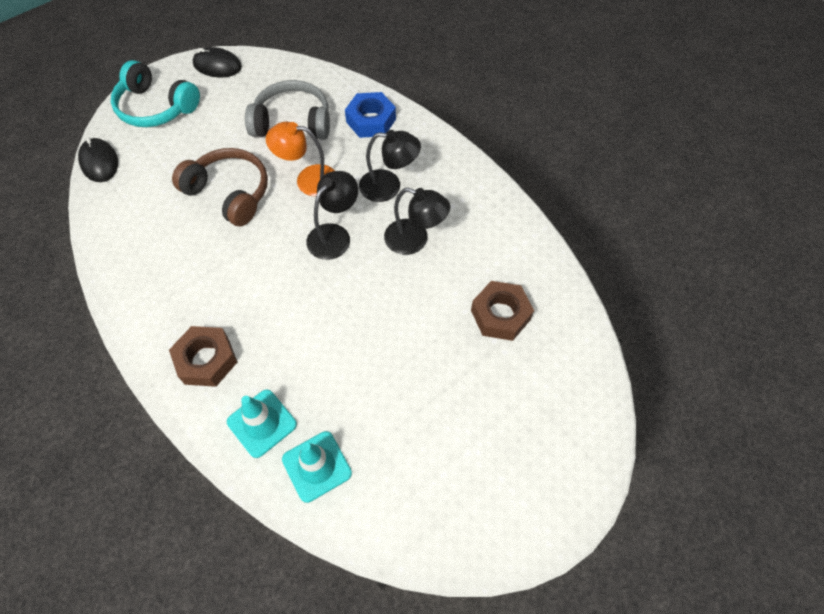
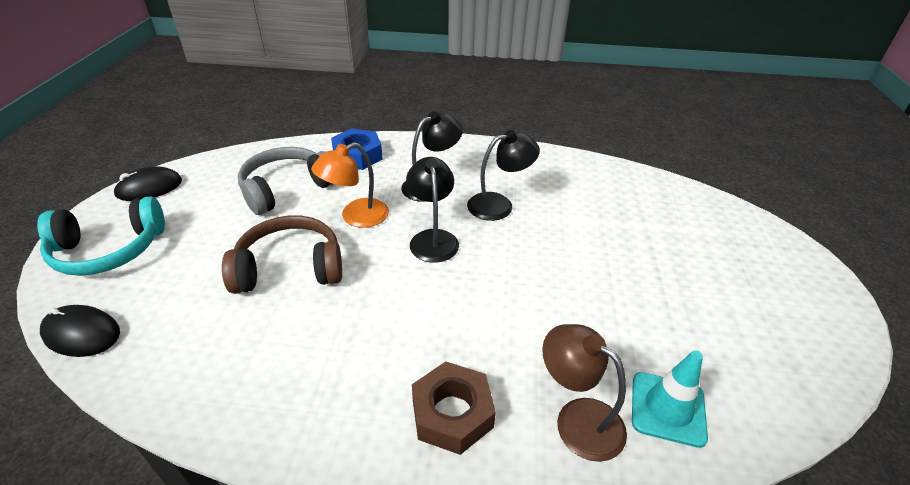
camera: 45 degrees left, 20 degrees down
turquoise traffic cone [227,389,297,458] -> brown lamp [542,324,627,462]
brown nut [471,281,534,341] -> none

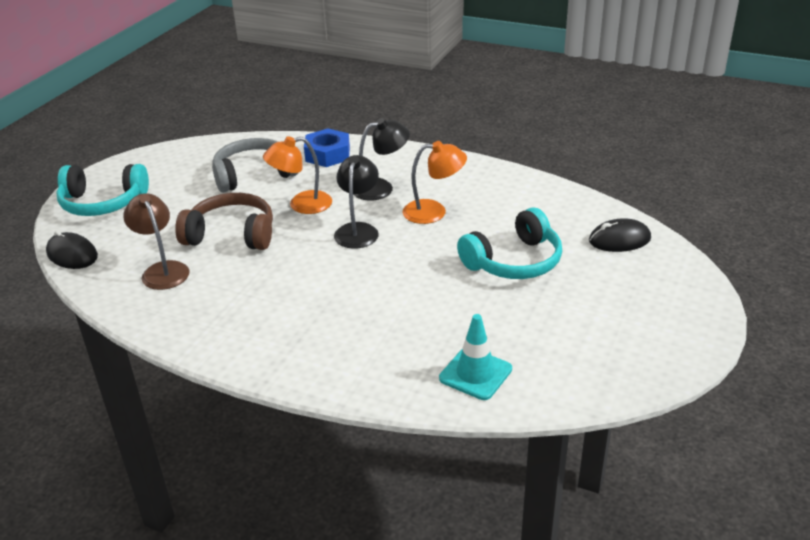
camera: 20 degrees right, 5 degrees down
black mouse [113,167,182,201] -> black mouse moved to [589,218,651,252]
brown nut [412,361,496,455] -> none
black lamp [467,130,540,221] -> orange lamp [402,141,467,224]
brown lamp [542,324,627,462] -> brown lamp moved to [123,193,190,290]
none -> turquoise headphones [457,207,562,279]

